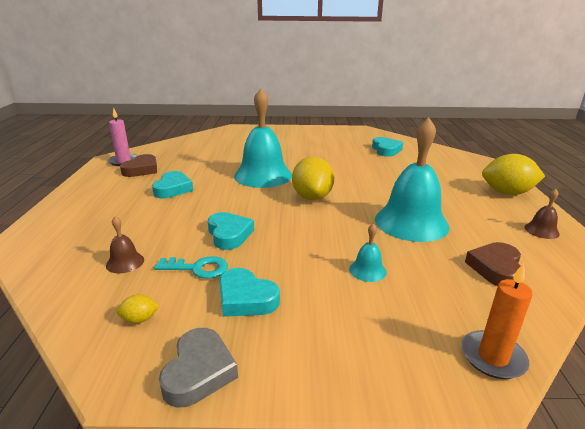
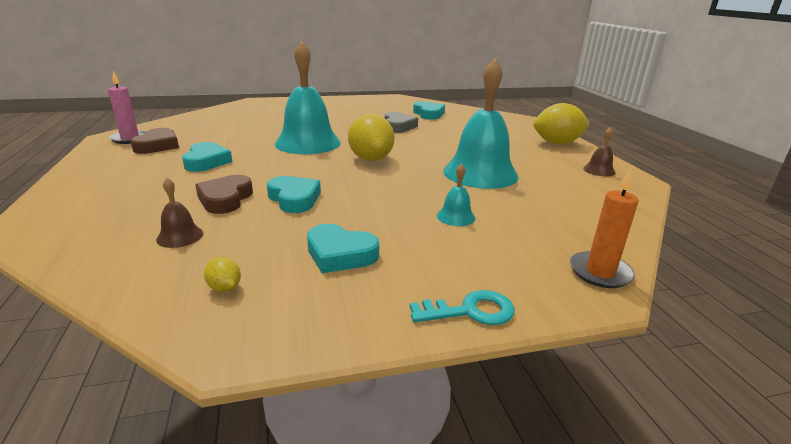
camera: 15 degrees left, 0 degrees up
yellow lemon [116,294,159,324] -> yellow lemon turned 75 degrees clockwise [204,257,241,292]
turquoise key [154,256,228,279] -> turquoise key moved to [410,290,515,325]
grey heart [159,328,238,407] -> grey heart moved to [385,112,418,133]
brown heart [465,242,521,286] -> brown heart moved to [195,175,253,214]

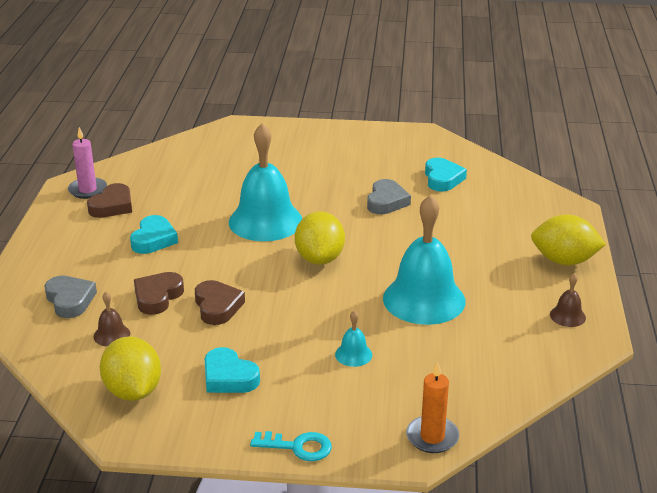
camera: 20 degrees right, 5 degrees up
yellow lemon [204,257,241,292] -> yellow lemon [100,336,161,401], size x2.36
turquoise heart [267,176,321,213] -> brown heart [195,280,245,325]
none -> grey heart [44,276,97,318]

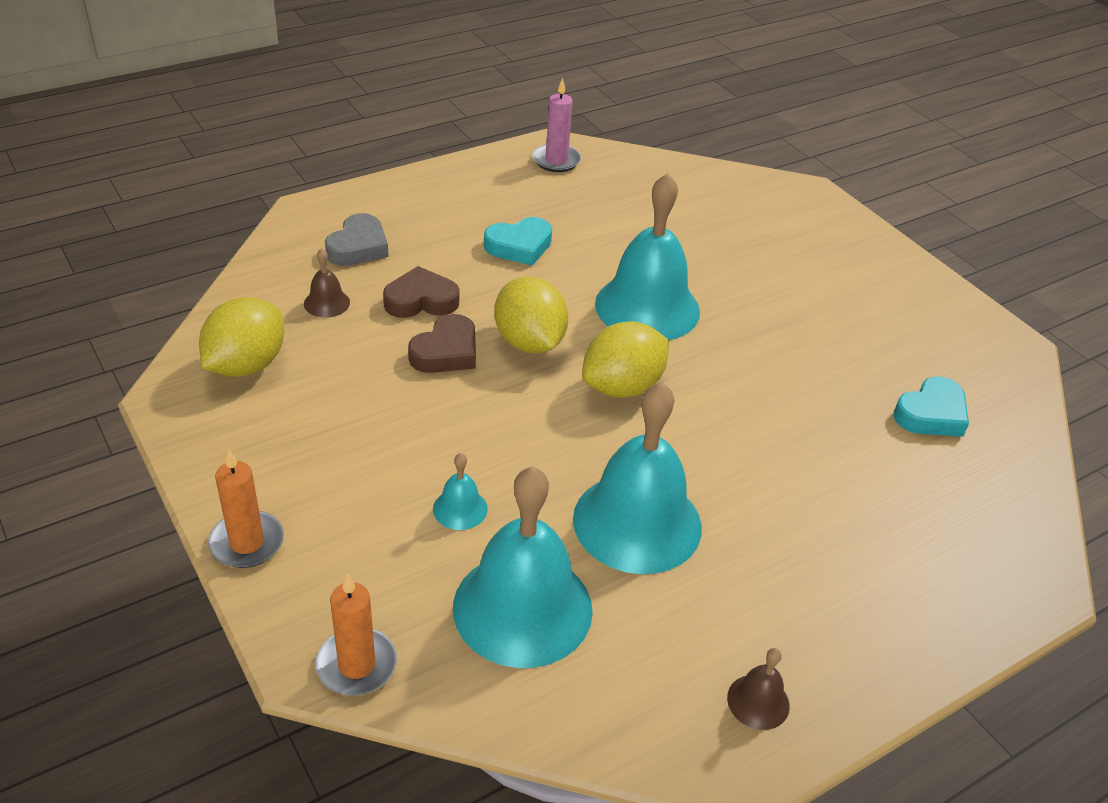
camera: 50 degrees right, 10 degrees up
brown heart [87,183,132,218] -> none
turquoise heart [205,347,260,393] -> none
turquoise key [250,431,332,461] -> orange candle [208,449,284,568]
grey heart [367,179,411,214] -> none
yellow lemon [531,214,606,265] -> yellow lemon moved to [494,276,568,354]
none -> turquoise bell [453,467,593,668]

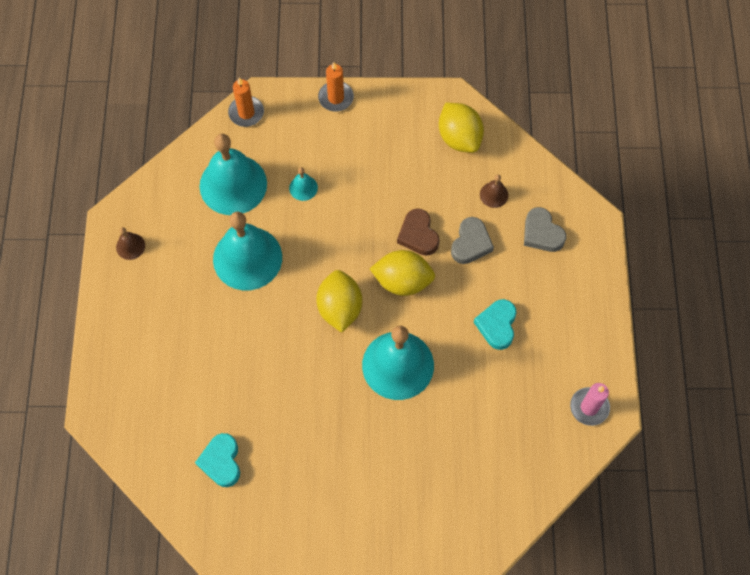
camera: 125 degrees right, 25 degrees up
brown heart [383,266,459,318] -> grey heart [451,217,494,264]

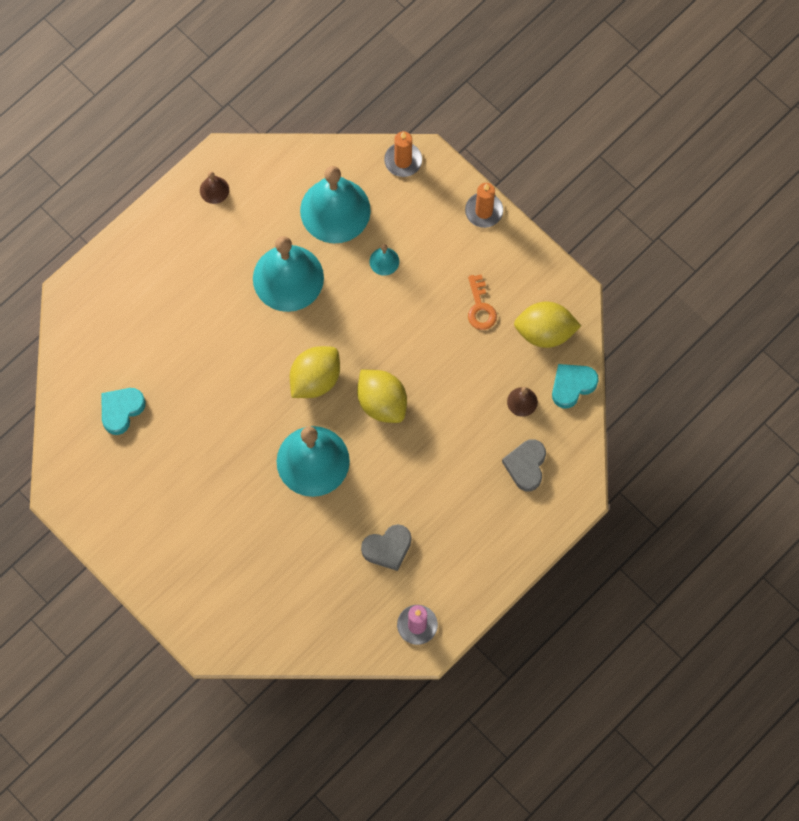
camera: 45 degrees right, 5 degrees up
brown heart [397,208,439,256] -> none
yellow lemon [439,103,484,153] -> yellow lemon turned 75 degrees clockwise [514,301,581,348]
grey heart [451,217,494,264] -> grey heart moved to [361,524,411,571]
turquoise heart [474,299,517,350] -> turquoise heart moved to [552,364,599,408]
none -> orange key [468,274,497,330]

